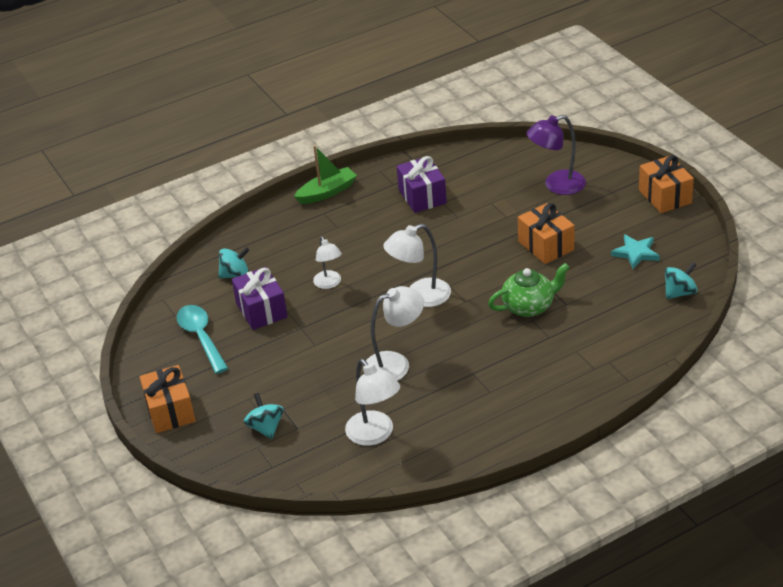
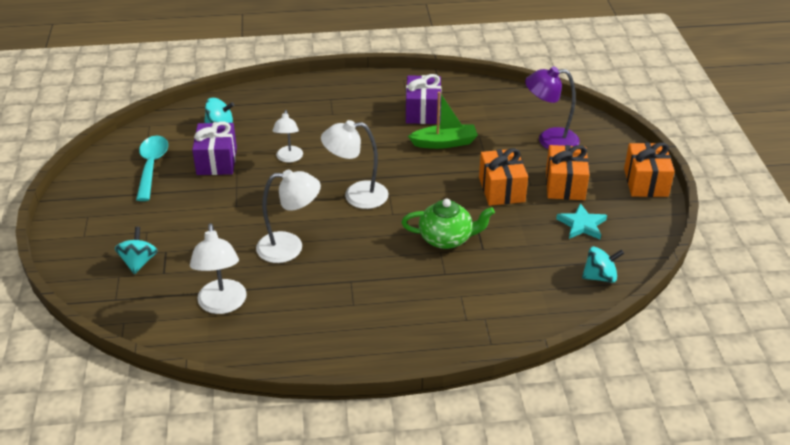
camera: 20 degrees right, 0 degrees up
orange gift [140,365,195,433] -> orange gift moved to [546,145,590,200]
green boat [294,145,357,204] -> green boat moved to [408,92,478,149]

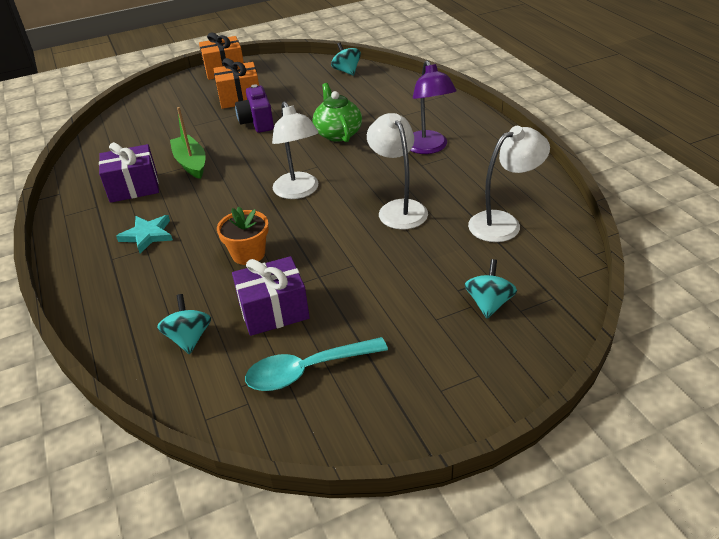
camera: 105 degrees left, 0 degrees up
turquoise spinning top [114,227,158,274] -> turquoise spinning top turned 120 degrees clockwise [464,259,517,318]
white lamp [273,110,303,163] -> orange flower pot [217,206,269,265]
orange gift [479,148,528,206] -> purple camera [235,84,274,133]
purple lamp [525,67,580,150] -> purple lamp moved to [410,60,456,154]
turquoise star [556,203,607,239] -> turquoise star moved to [116,215,173,254]

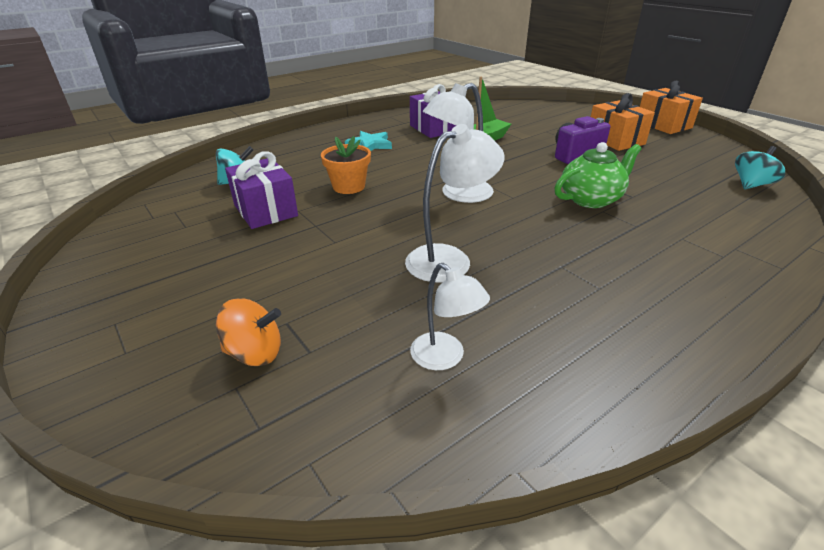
camera: 75 degrees right, 5 degrees down
turquoise spoon [245,337,388,391] -> none
purple lamp [410,60,456,154] -> none
turquoise spinning top [464,259,517,318] -> orange spinning top [216,298,281,366]
white lamp [468,126,550,242] -> white lamp [410,263,490,370], size x0.65

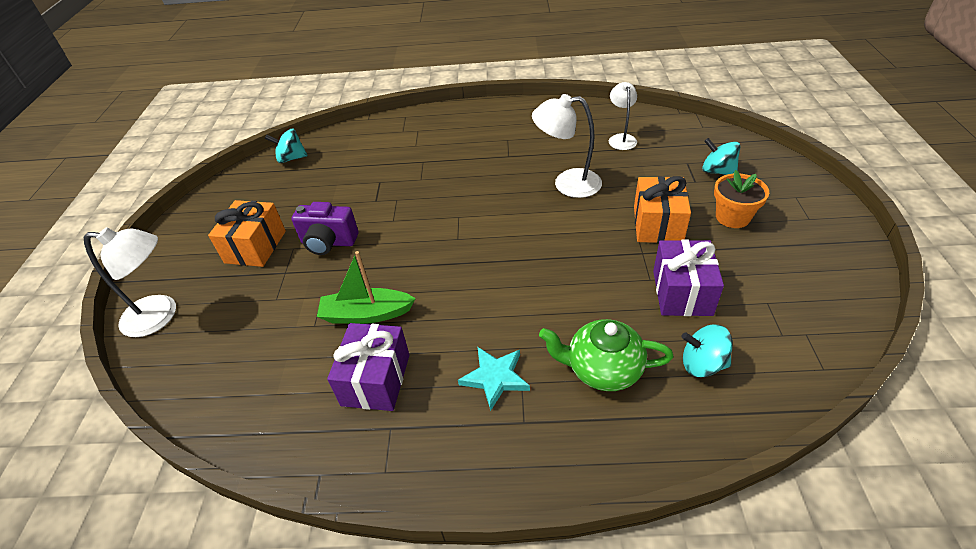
camera: 140 degrees left, 10 degrees up
orange spinning top [216,298,281,366] -> turquoise spinning top [702,138,741,175]
orange flower pot [321,136,371,194] -> orange flower pot moved to [714,170,769,228]
white lamp [423,83,494,203] -> white lamp moved to [84,227,176,337]
green teapot [554,142,642,208] -> green teapot moved to [539,319,673,391]
orange gift [640,81,703,134] -> orange gift moved to [634,176,691,243]

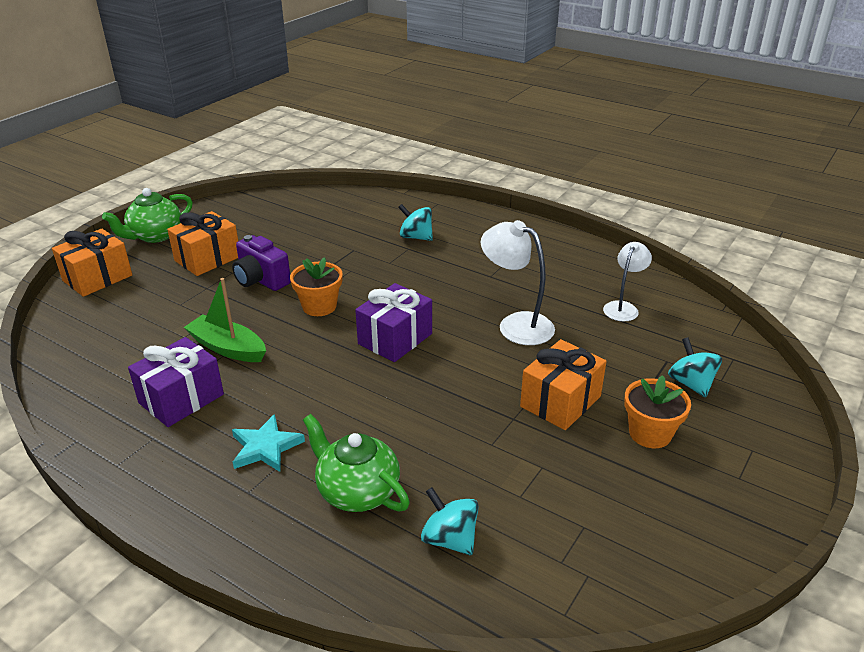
camera: 30 degrees right, 10 degrees down
white lamp [84,227,176,337] -> orange gift [52,229,132,297]
turquoise spinning top [265,129,308,163] -> turquoise spinning top moved to [398,204,433,241]
purple gift [653,239,724,316] -> purple gift moved to [355,283,432,362]
none -> green teapot [102,188,193,243]
none -> orange flower pot [290,257,343,316]

